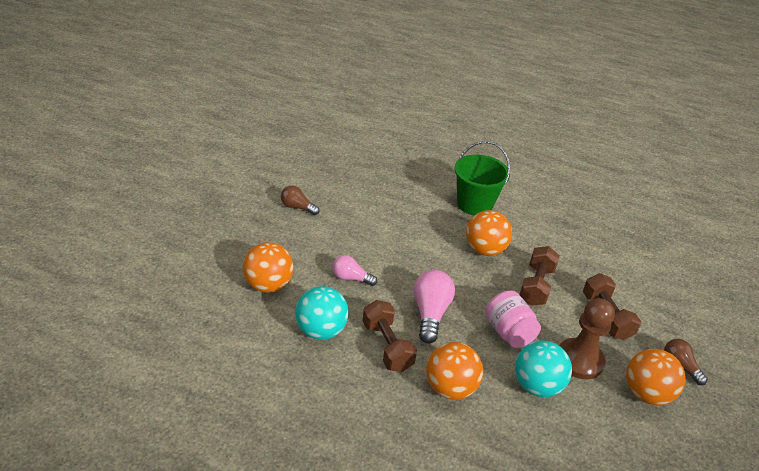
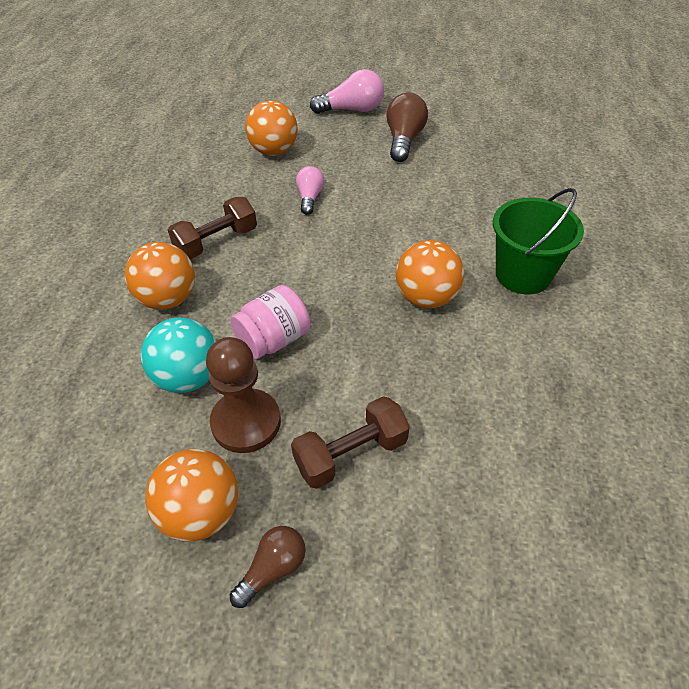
camera: 80 degrees right, 10 degrees up
brown light bulb [281,186,320,215] -> brown light bulb [386,93,428,162], size x1.60
turquoise ball [295,286,349,340] -> none
pink light bulb [414,270,455,344] -> pink light bulb moved to [310,69,384,114]
brown dumbbell [519,246,560,306] -> none

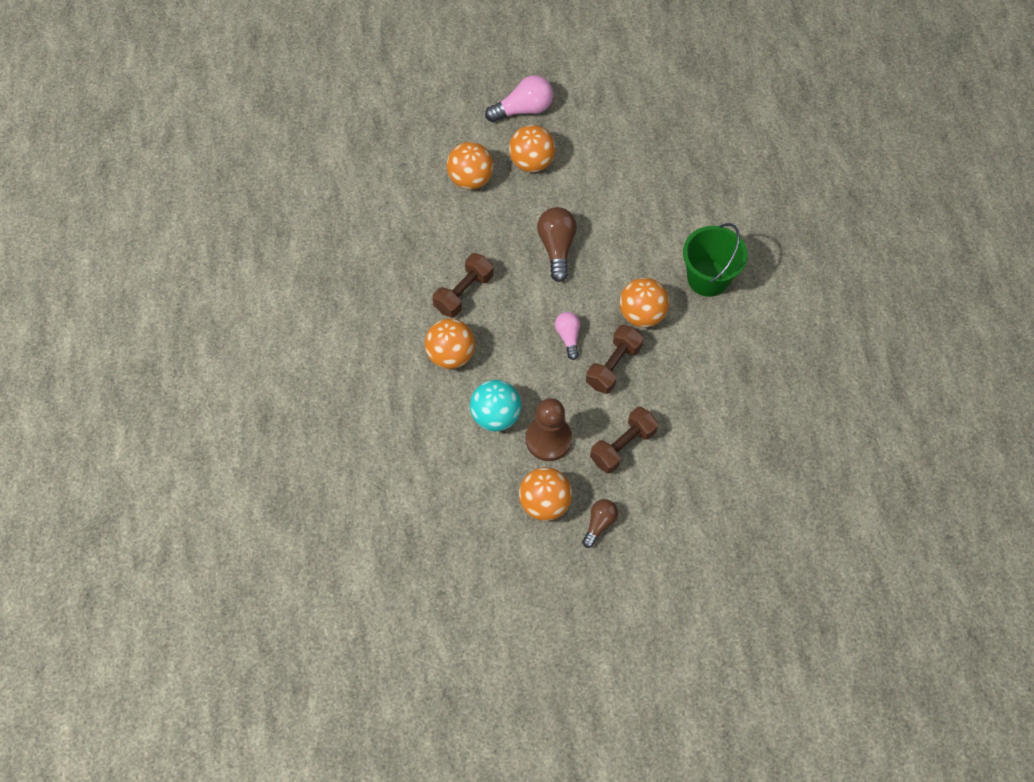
camera: 15 degrees left, 15 degrees up
pink jar [230,285,310,359] -> none
pink light bulb [296,166,325,215] -> pink light bulb moved to [555,312,580,360]
brown light bulb [386,93,428,162] -> brown light bulb moved to [537,207,577,282]
none -> orange ball [509,125,556,172]
none -> brown dumbbell [586,325,644,394]

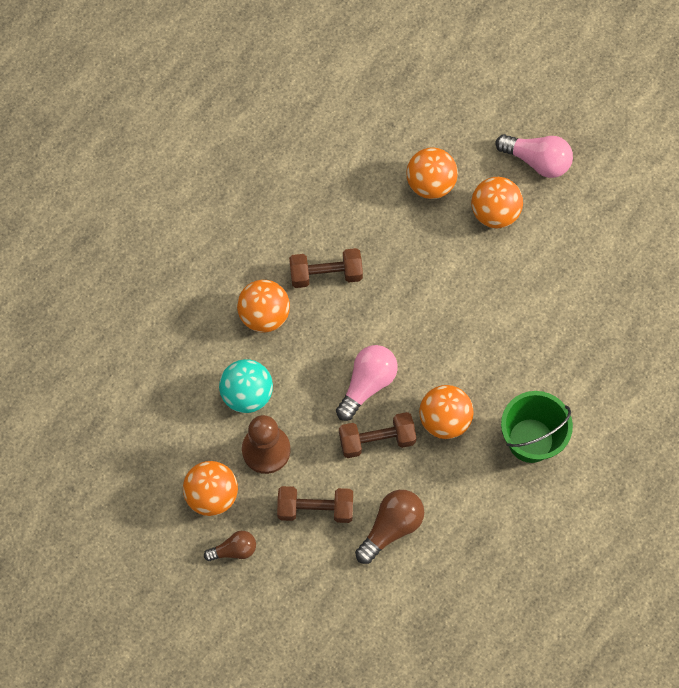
camera: 45 degrees right, 5 degrees up
brown light bulb [537,207,577,282] -> brown light bulb moved to [355,490,424,564]
pink light bulb [555,312,580,360] -> pink light bulb [336,345,398,421], size x1.60

